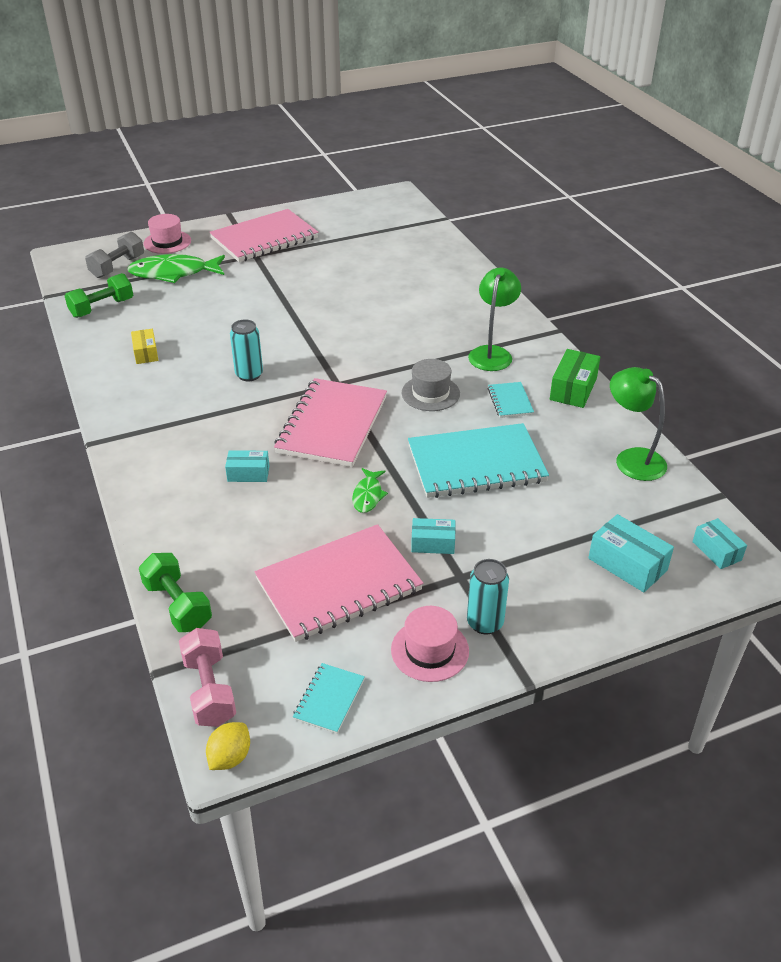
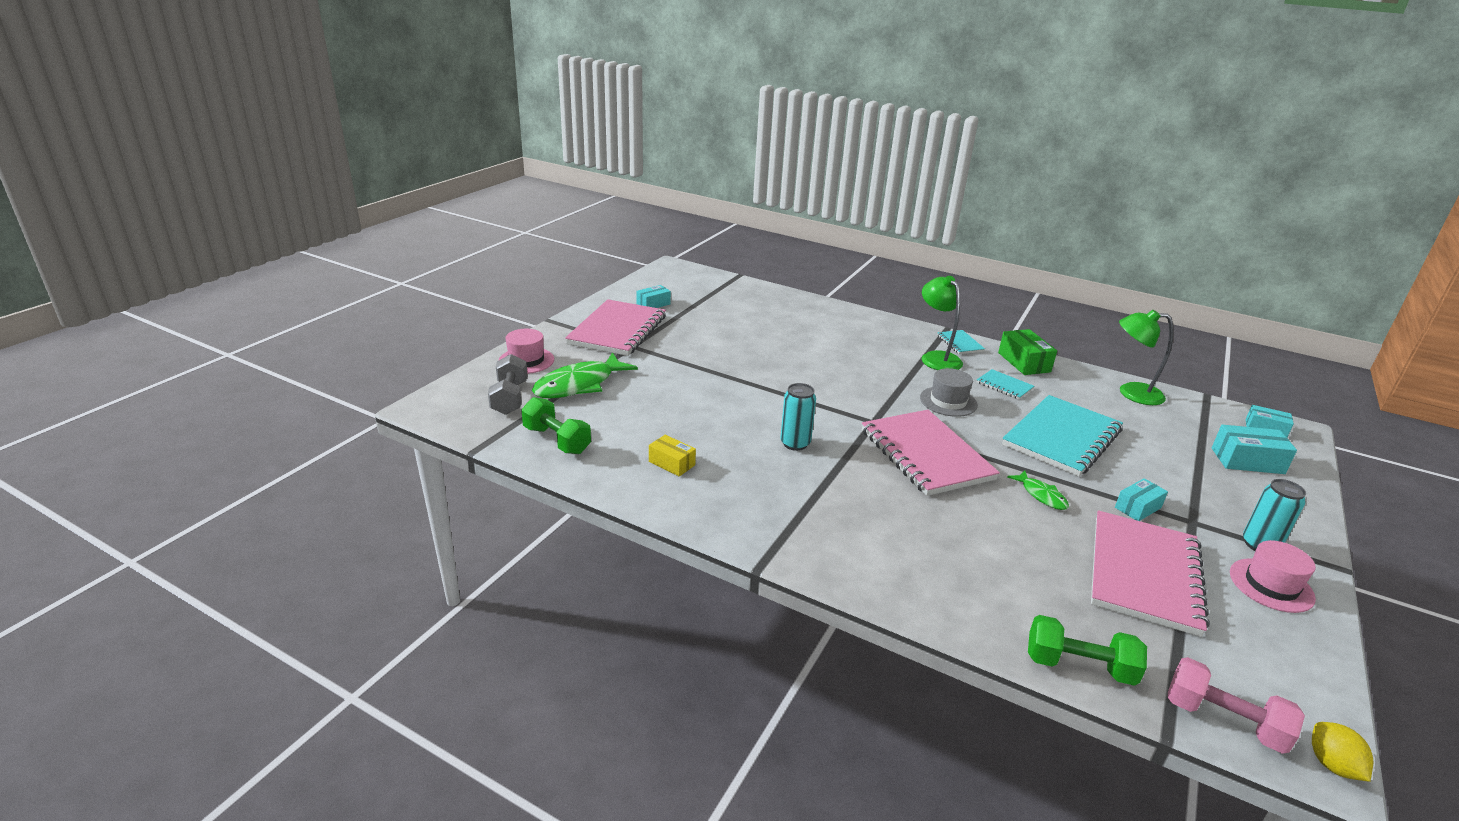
camera: 40 degrees left, 10 degrees down
green dumbbell [65,273,133,318] -> green dumbbell turned 60 degrees counterclockwise [521,397,591,454]
turquoise box [225,450,269,482] -> turquoise box moved to [636,285,671,308]
turquoise notebook [293,663,365,734] -> turquoise notebook moved to [937,330,985,354]

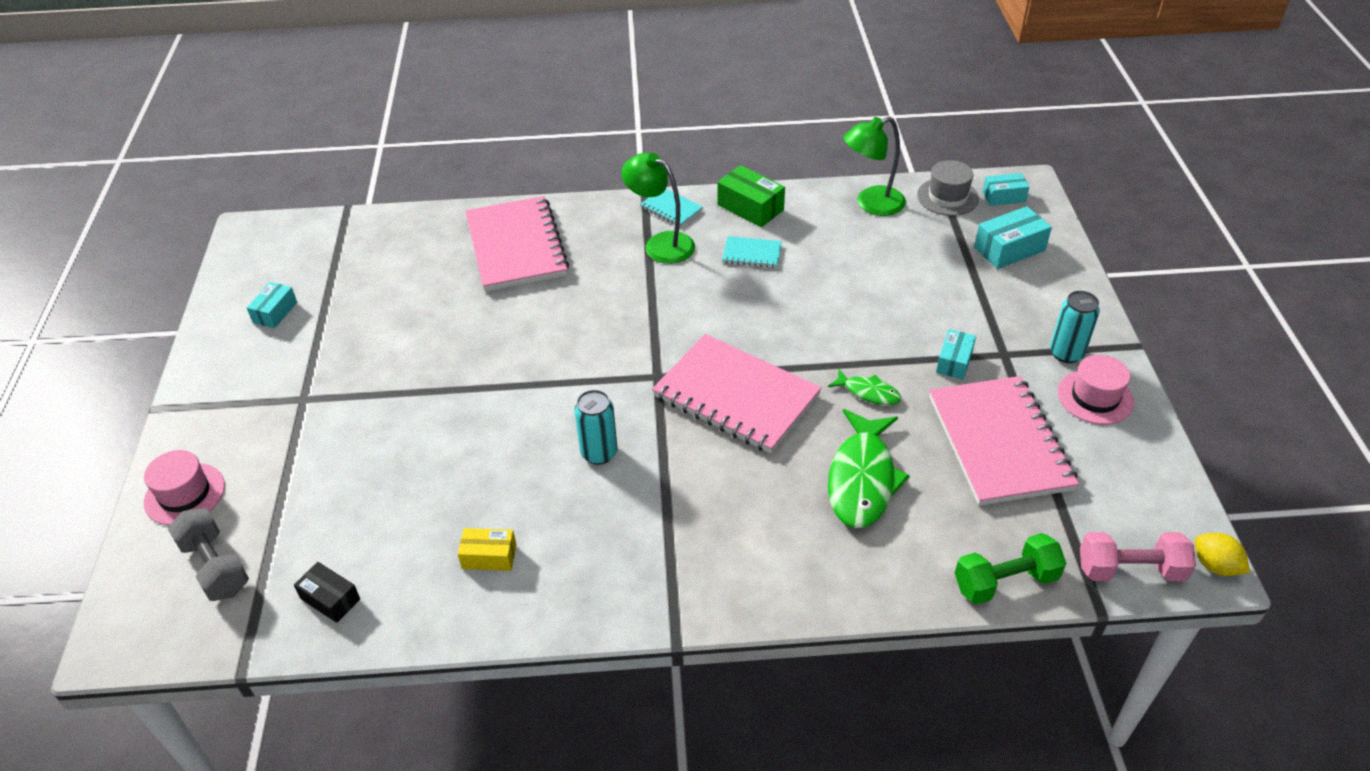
camera: 30 degrees left, 15 degrees up
green dumbbell [521,397,591,454] -> black box [294,562,360,623]
green fish [532,352,638,398] -> green fish moved to [828,409,910,528]
pink notebook [565,299,666,356] -> pink notebook moved to [465,196,569,292]
grey hat [920,368,978,417] -> grey hat moved to [917,160,979,216]
turquoise notebook [1002,395,1123,477] -> none

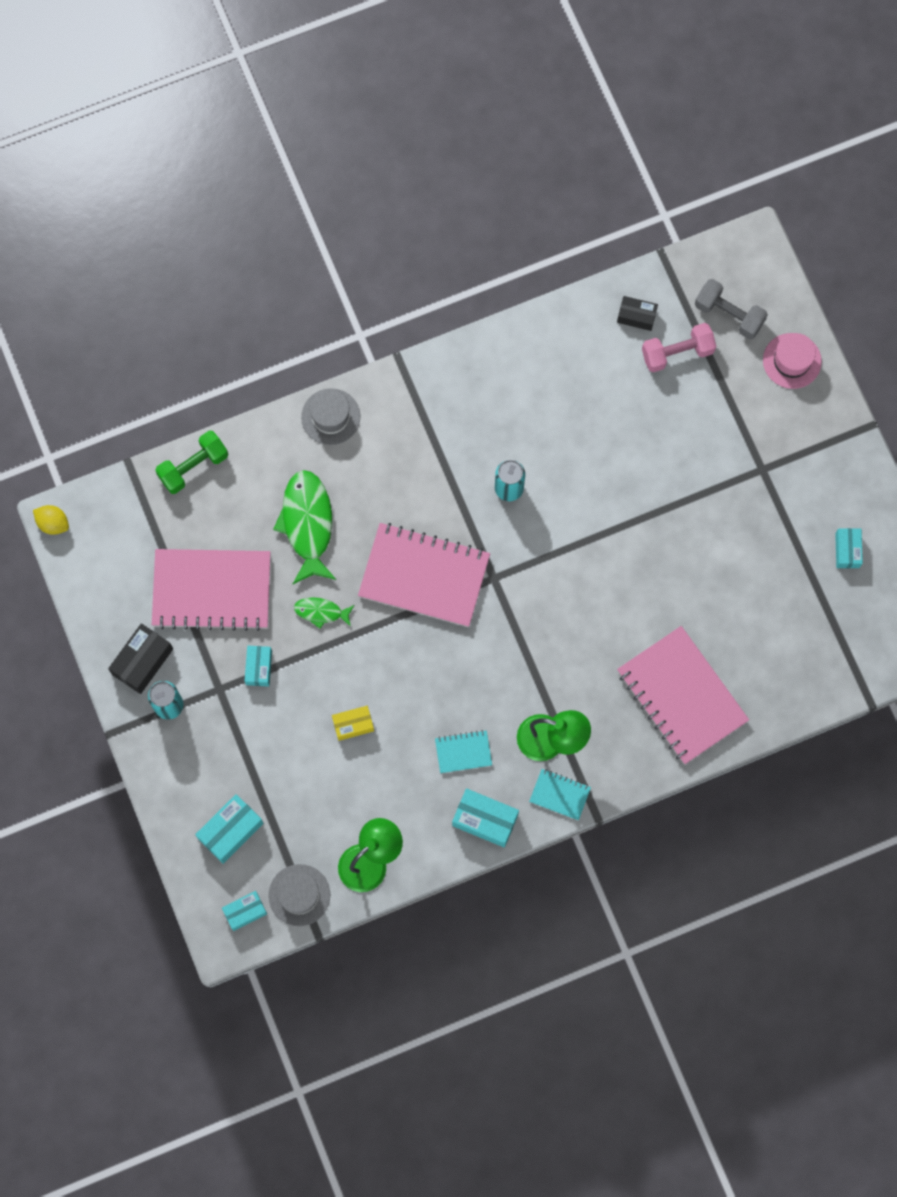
camera: 160 degrees right, 30 degrees up
yellow box [458,528,516,571] -> yellow box moved to [332,706,374,741]
green box [717,165,785,227] -> turquoise box [452,788,519,848]
pink notebook [929,376,1079,506] -> pink notebook turned 60 degrees counterclockwise [152,549,271,631]
pink hat [1058,355,1134,425] -> black box [108,623,173,694]
pink dumbbell [1080,532,1196,581] -> pink dumbbell moved to [642,323,716,372]
none -> grey hat [301,388,360,445]

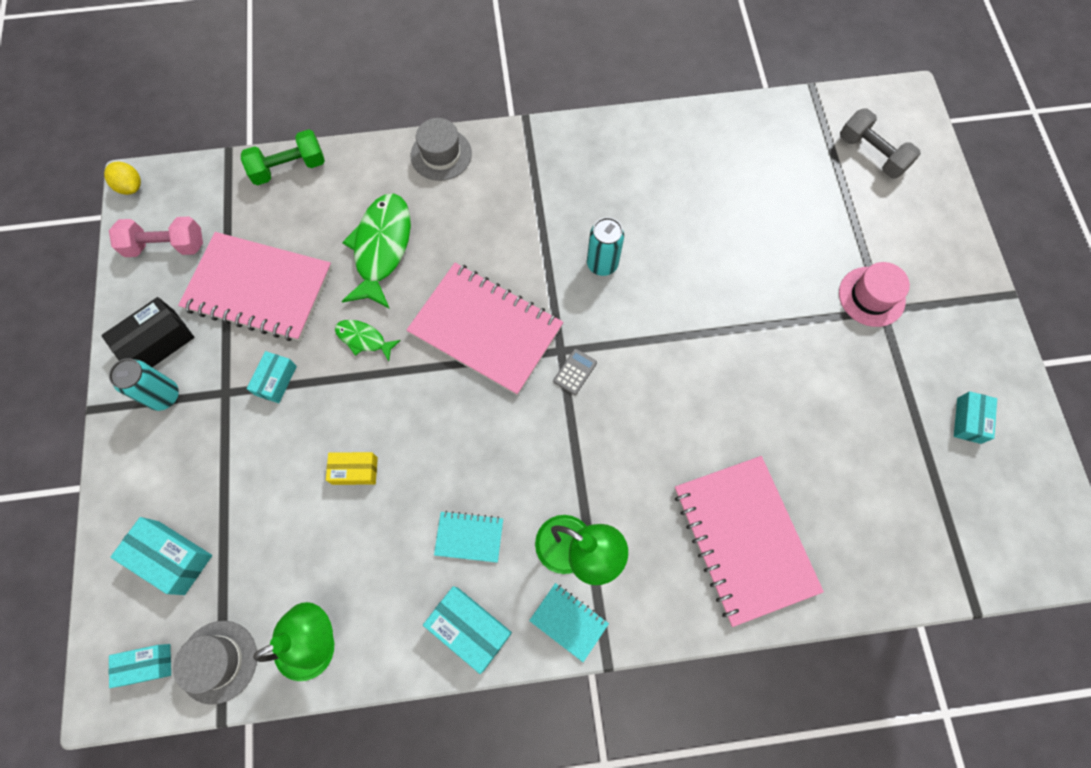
camera: 15 degrees right, 5 degrees down
turquoise box [195,794,264,864] -> turquoise box turned 60 degrees clockwise [110,517,212,595]
black box [617,296,658,331] -> none
pink dumbbell [642,323,716,372] -> pink dumbbell moved to [109,217,203,257]
pink hat [763,333,822,389] -> pink hat moved to [839,262,910,327]
none -> grey calculator [553,349,597,395]

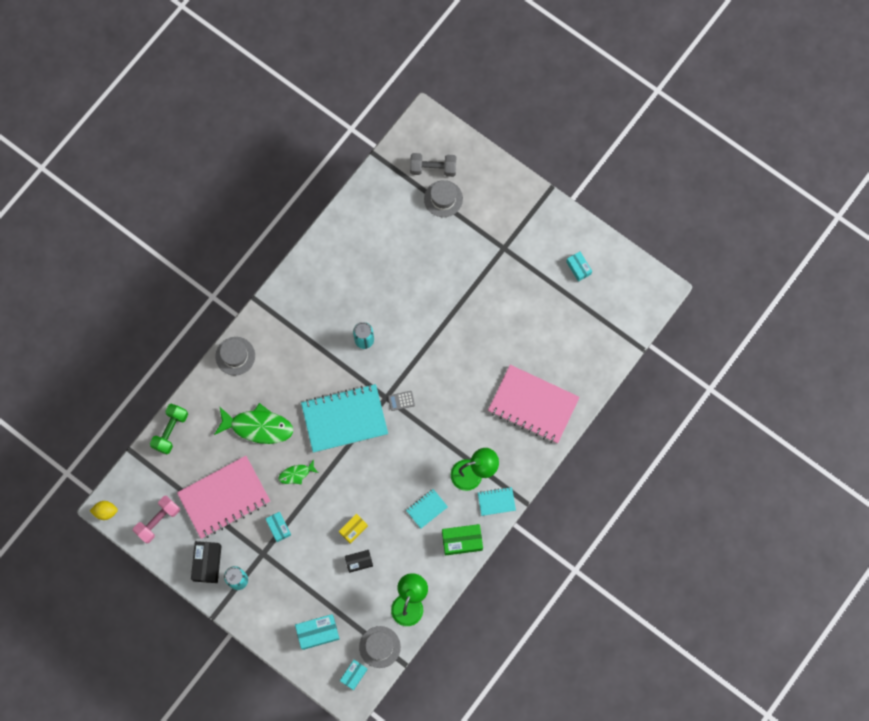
camera: 45 degrees left, 5 degrees up
green fish [342,193,411,309] -> green fish turned 135 degrees clockwise [214,403,294,444]
pink notebook [406,263,563,395] -> turquoise notebook [301,384,388,453]
turquoise box [423,586,512,674] -> green box [442,524,483,555]
grey calculator [553,349,597,395] -> grey calculator turned 90 degrees counterclockwise [388,391,415,411]
pink hat [839,262,910,327] -> none
none -> black box [345,550,373,573]
none -> grey hat [424,180,463,217]

